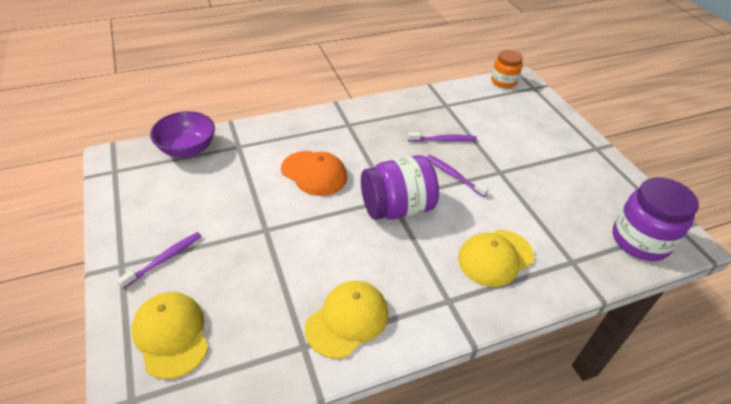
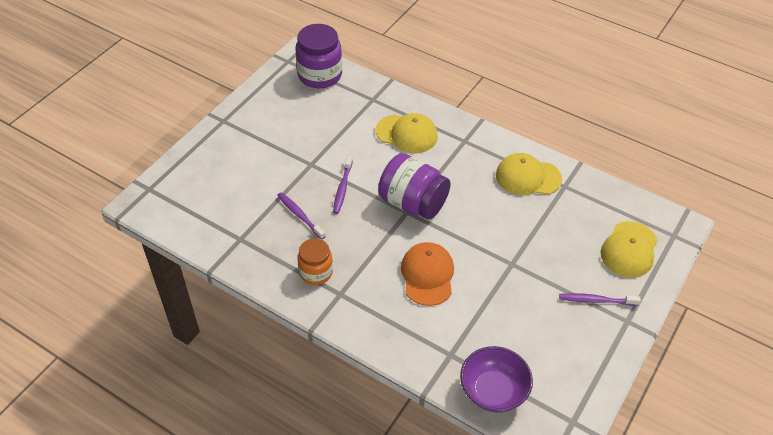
camera: 125 degrees left, 5 degrees up
orange jar [491,50,523,88] -> orange jar moved to [298,238,333,285]

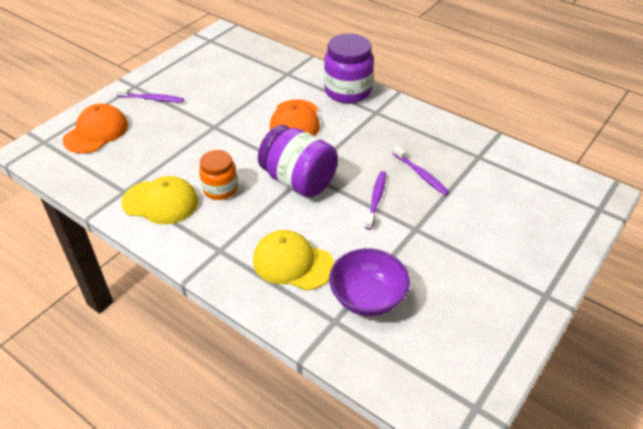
camera: 175 degrees left, 5 degrees down
purple jar [296,24,342,88] -> purple jar moved to [324,33,374,103]
orange jar [298,238,333,285] -> orange jar moved to [199,150,238,200]
purple bowl [460,346,533,413] -> purple bowl moved to [329,248,410,316]
yellow cap [600,221,658,277] -> orange cap [63,104,128,154]

